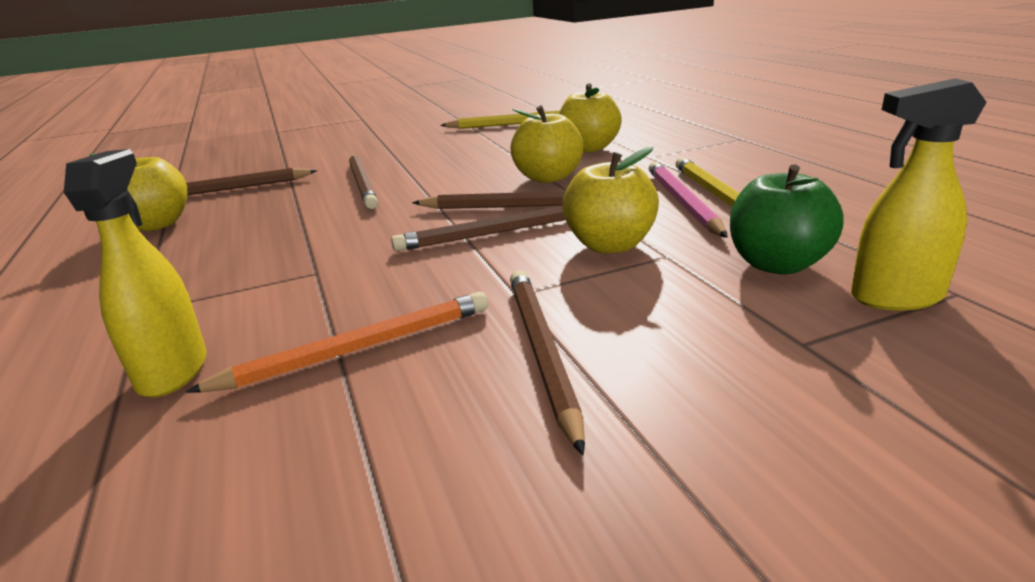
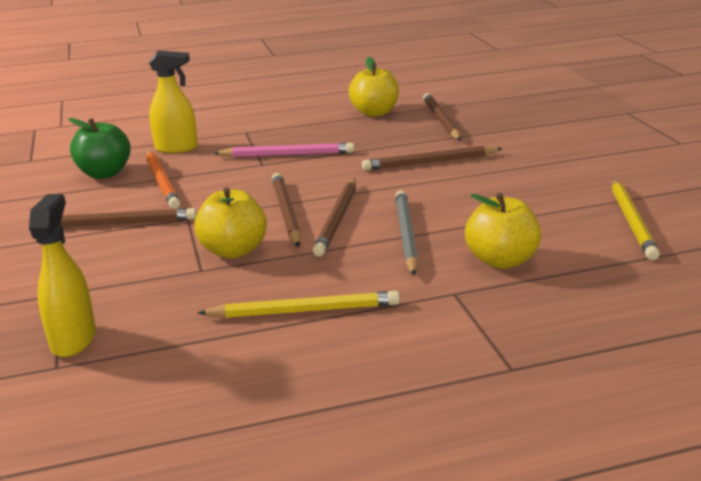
camera: 95 degrees right, 0 degrees up
yellow apple [510,105,583,183] -> grey pencil [395,190,419,276]
pink pencil [649,161,728,238] -> pink pencil moved to [214,143,354,157]
green apple [730,164,844,275] -> green apple moved to [68,118,131,179]

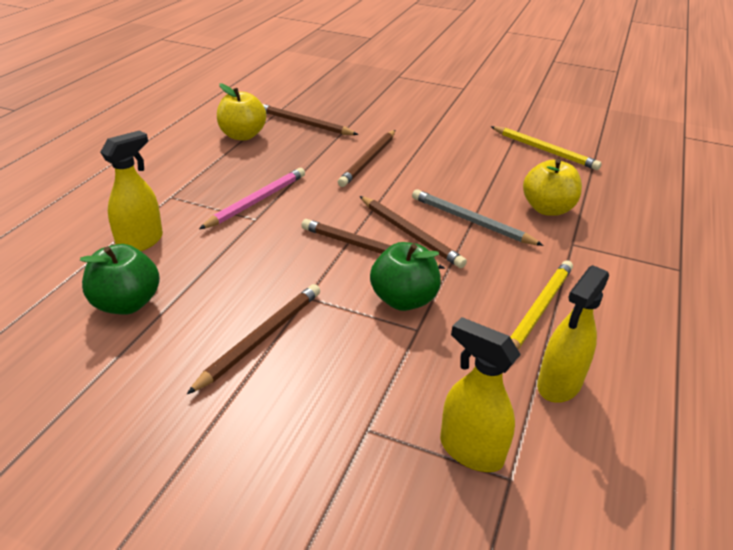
camera: 55 degrees left, 10 degrees up
orange pencil [146,150,180,209] -> none
yellow apple [194,187,267,259] -> green apple [370,242,441,311]
none -> yellow spray bottle [537,265,609,403]

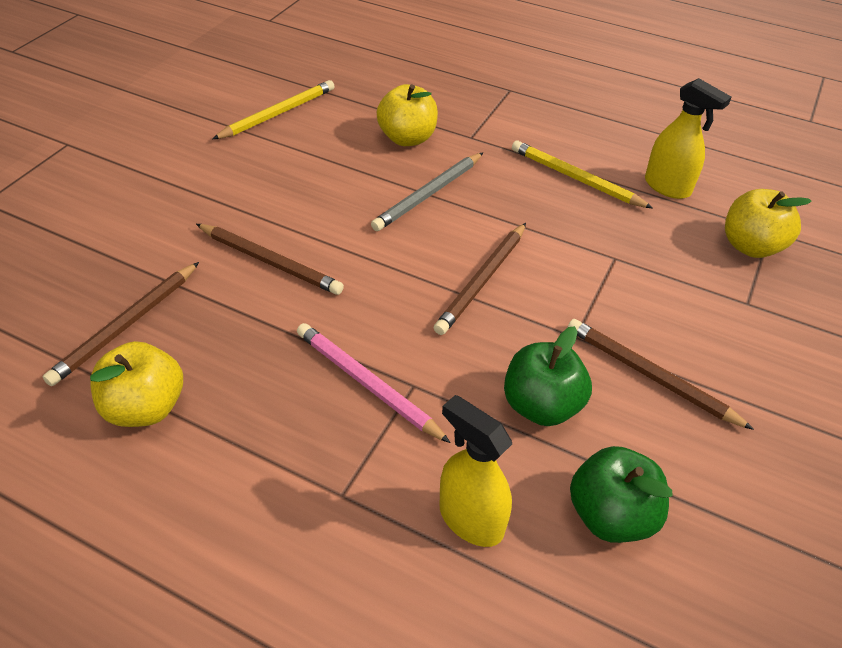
camera: 85 degrees left, 10 degrees up
brown pencil [360,196,467,268] -> none
green apple [370,242,441,311] -> green apple moved to [504,326,592,426]
yellow spray bottle [440,317,521,472] -> yellow apple [725,189,812,258]

